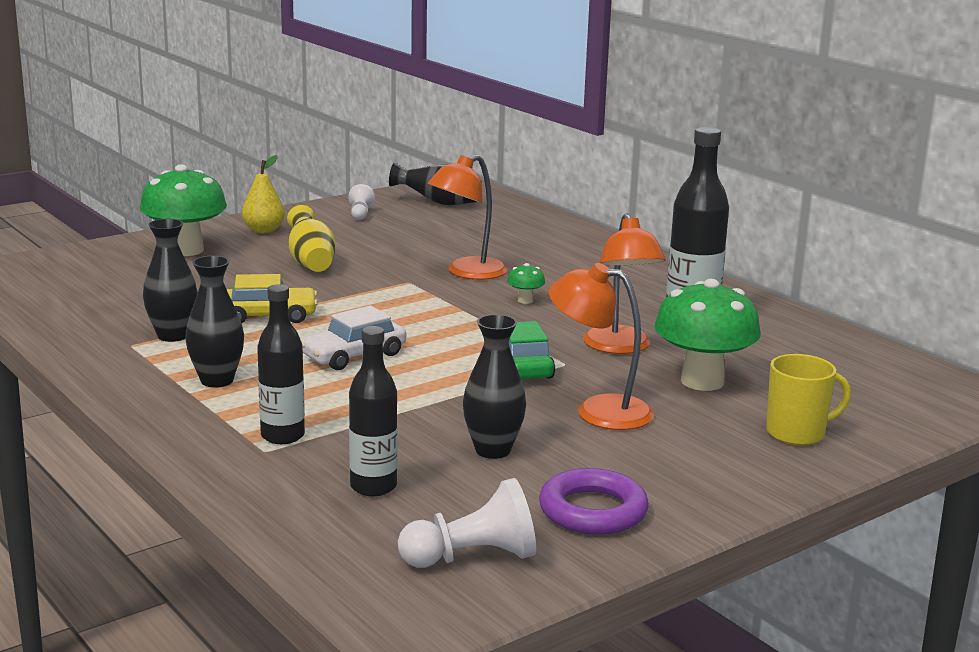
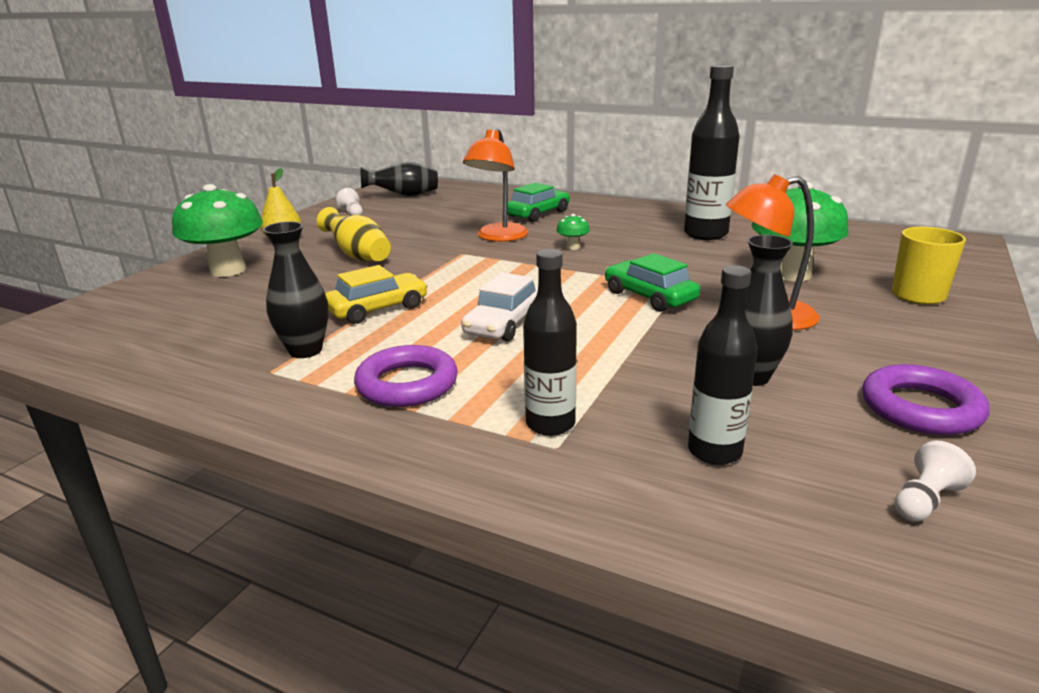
camera: 25 degrees left, 5 degrees up
black vase [185,256,244,388] -> purple ring [354,345,458,407]
white pawn [398,478,536,568] -> white pawn [894,441,976,522], size x0.59
orange lamp [583,213,666,354] -> none
none -> green car [507,183,570,222]

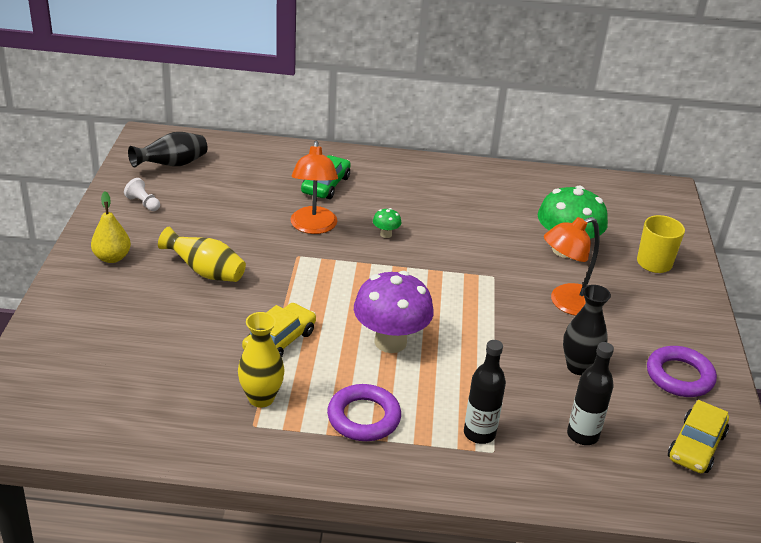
camera: 25 degrees left, 10 degrees up
green mushroom [172,184,263,277] -> none
black vase [263,222,329,358] -> yellow vase [238,312,285,408]
white car [461,273,538,341] -> purple mushroom [354,271,434,353]
green car [605,253,700,312] -> none
black bottle [684,65,740,240] -> none
white pawn [894,441,976,522] -> yellow car [668,400,729,473]

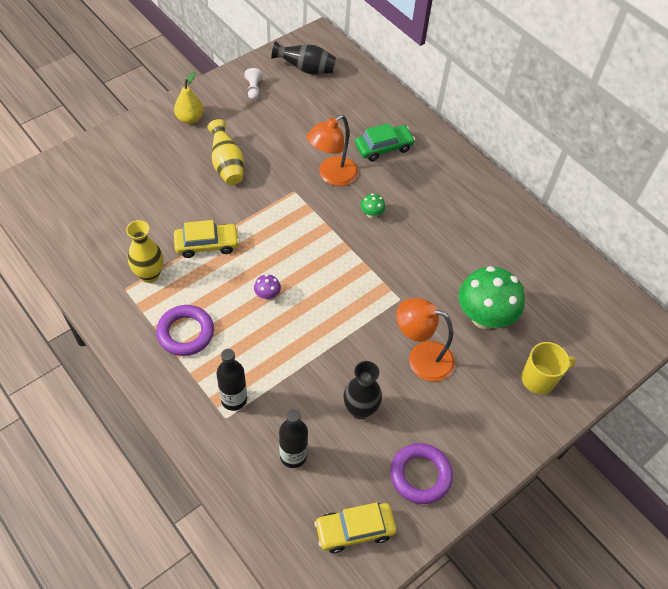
camera: 45 degrees right, 20 degrees up
purple mushroom [354,271,434,353] -> purple mushroom [254,274,281,300], size x0.42

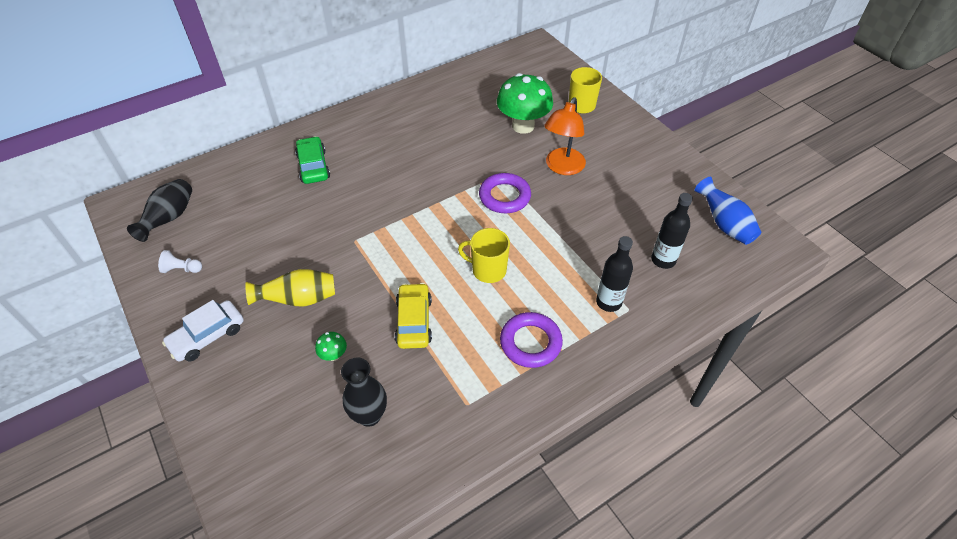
camera: 80 degrees left, 5 degrees down
yellow vase [126,220,164,283] -> none
yellow pear [174,72,204,124] -> white car [162,300,244,361]
purple mushroom [254,274,281,300] -> yellow mug [458,228,510,283]
orange lamp [306,115,358,186] -> none
yellow car [314,502,396,553] -> blue vase [694,177,761,245]
black vase [343,361,382,419] -> black vase moved to [341,358,387,427]
green mushroom [360,193,385,219] -> green mushroom moved to [315,332,347,361]
purple ring [390,443,453,504] -> purple ring moved to [479,173,531,213]

